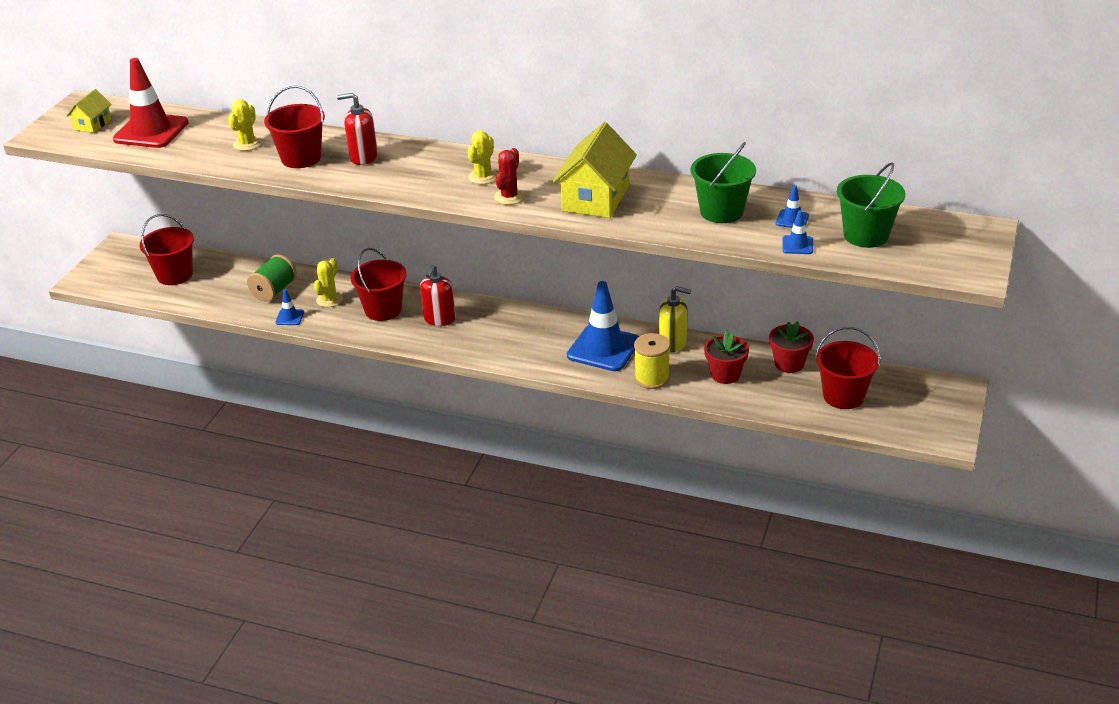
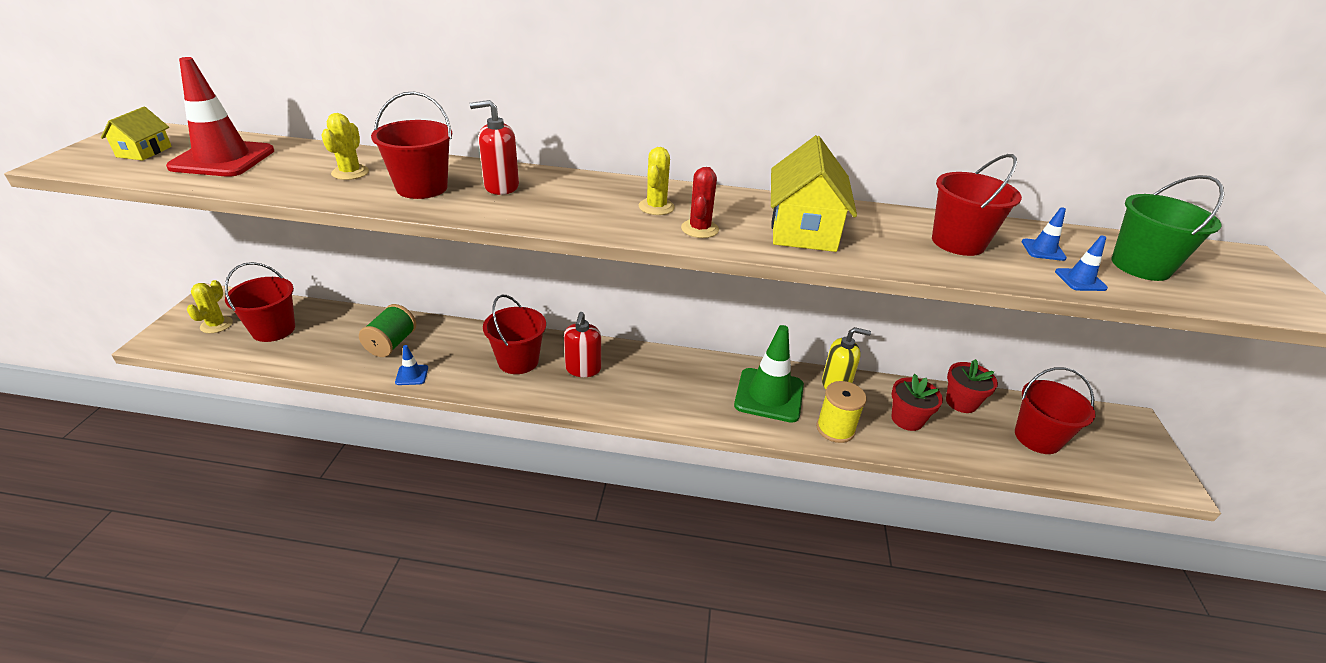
camera: 15 degrees left, 0 degrees up
yellow cactus [314,258,343,307] -> yellow cactus moved to [187,280,233,333]
blue traffic cone [567,281,639,371] -> green traffic cone [734,325,804,423]
green bucket [690,142,756,223] -> red bucket [932,154,1022,256]

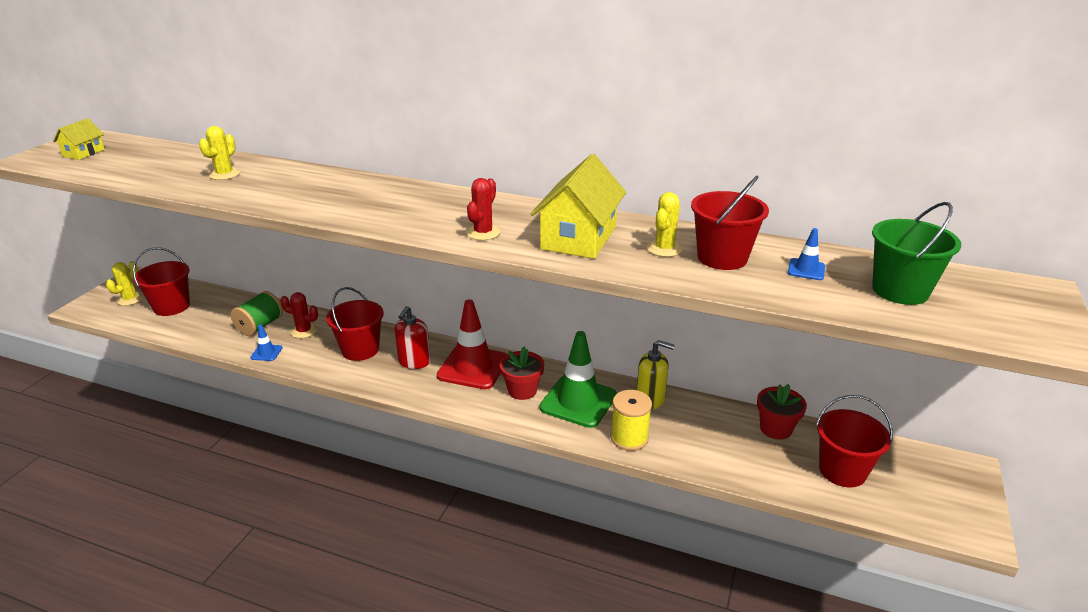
camera: 15 degrees right, 5 degrees down
red traffic cone [166,57,274,177] -> red traffic cone moved to [437,299,507,389]
red bucket [371,92,452,199] -> none
red soap dispenser [470,100,519,195] -> none
yellow cactus [639,147,675,215] -> yellow cactus moved to [647,192,683,257]
red flower pot [891,374,943,431] -> red flower pot moved to [500,347,544,400]
blue traffic cone [1055,236,1108,291] -> none
none -> red cactus [281,292,318,338]

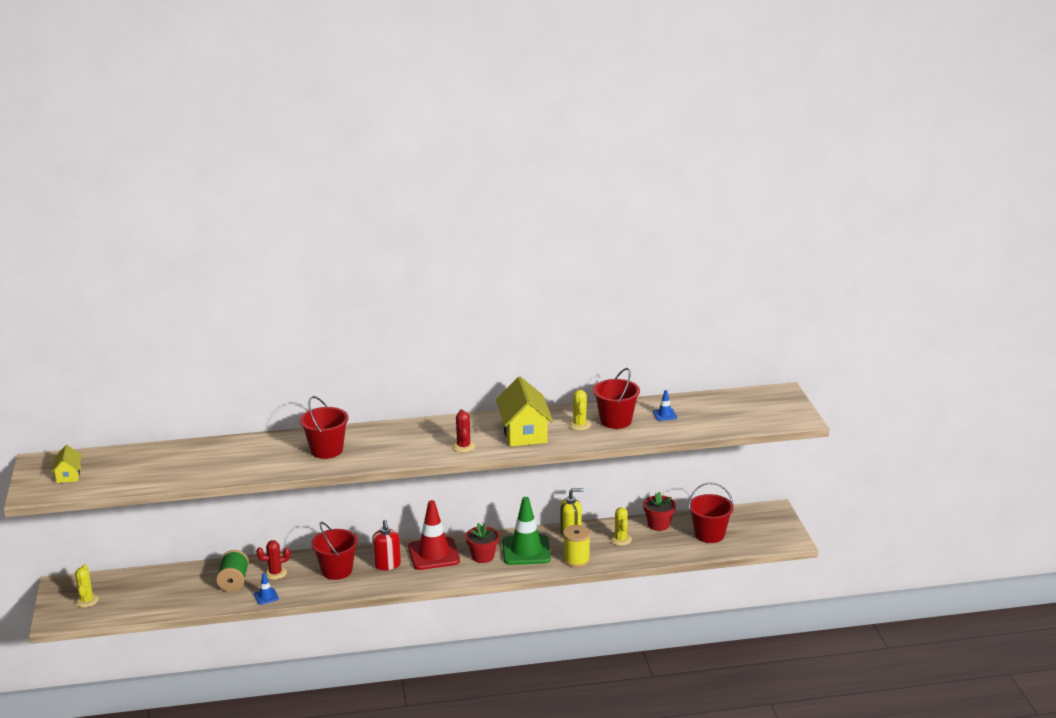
camera: 30 degrees left, 5 degrees down
red bucket [133,247,190,316] -> red bucket moved to [300,396,349,459]
yellow cactus [199,126,240,180] -> yellow cactus moved to [610,507,632,546]
green bucket [872,202,961,305] -> none

